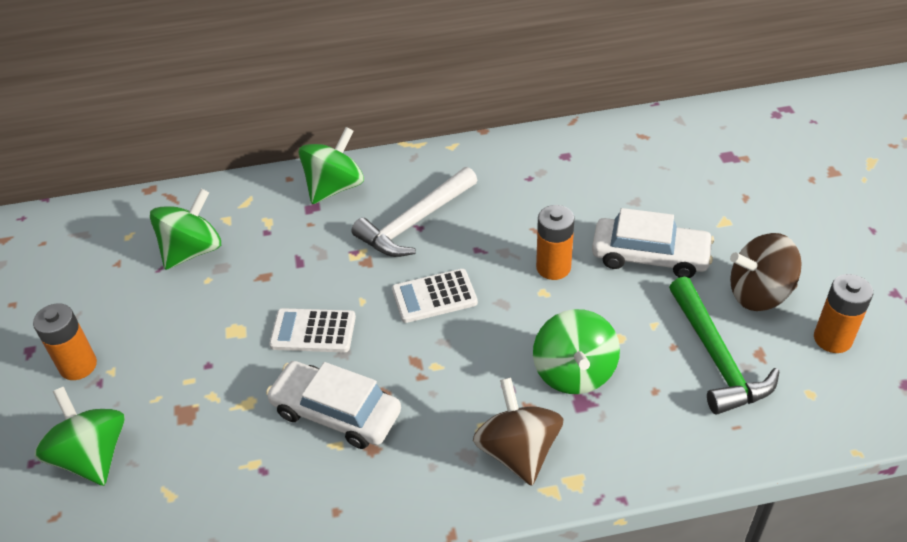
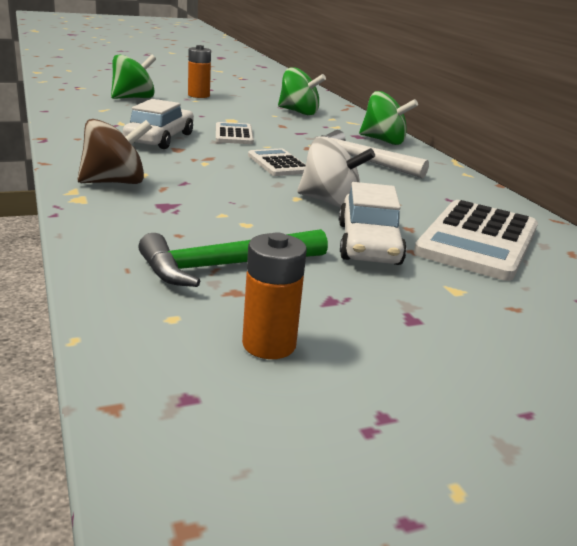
camera: 75 degrees right, 20 degrees down
green spinning top [533,309,620,394] -> none
orange battery [536,205,575,280] -> white spinning top [297,136,375,208]
brown spinning top [730,233,802,311] -> none
none -> white calculator [414,200,538,281]

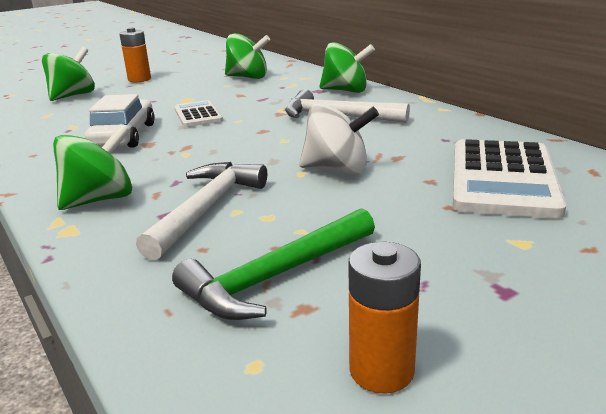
camera: 10 degrees left, 0 degrees up
brown spinning top [78,119,152,184] -> green spinning top [53,124,132,210]
white calculator [248,149,306,176] -> none
white car [339,182,407,265] -> none
none -> white hammer [136,162,267,260]

